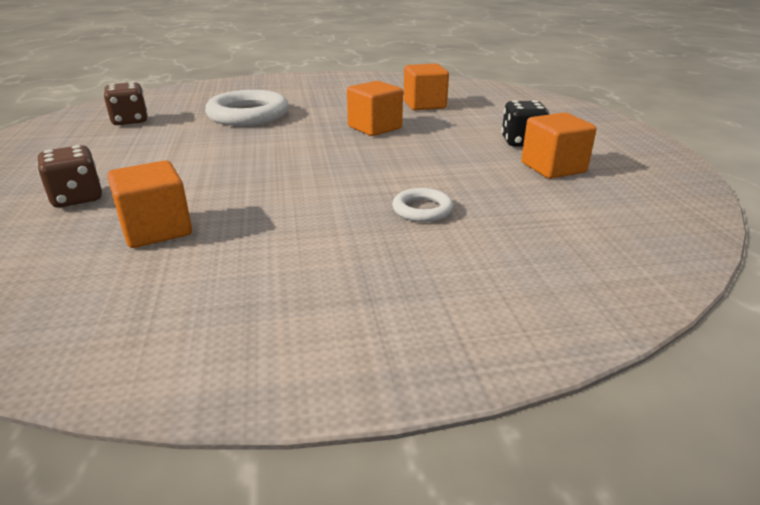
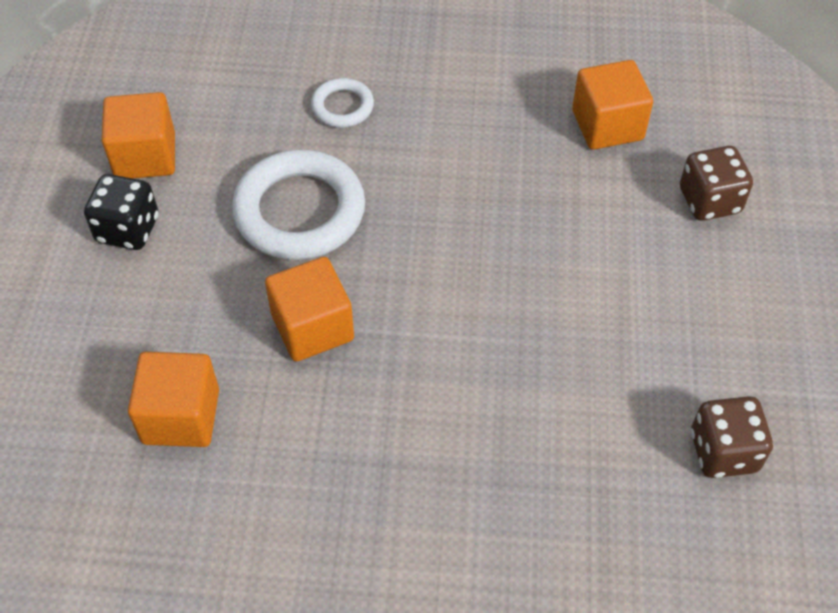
camera: 165 degrees left, 25 degrees up
white ring [205,90,289,126] -> white ring moved to [232,149,365,260]

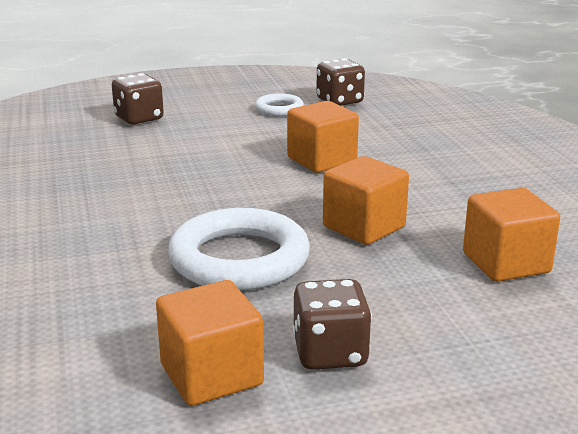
camera: 110 degrees left, 30 degrees down
black dice [84,174,158,250] -> brown dice [293,279,372,370]
white ring [311,78,374,128] -> white ring moved to [255,93,304,116]
orange cube [572,60,653,150] -> orange cube moved to [287,101,359,173]

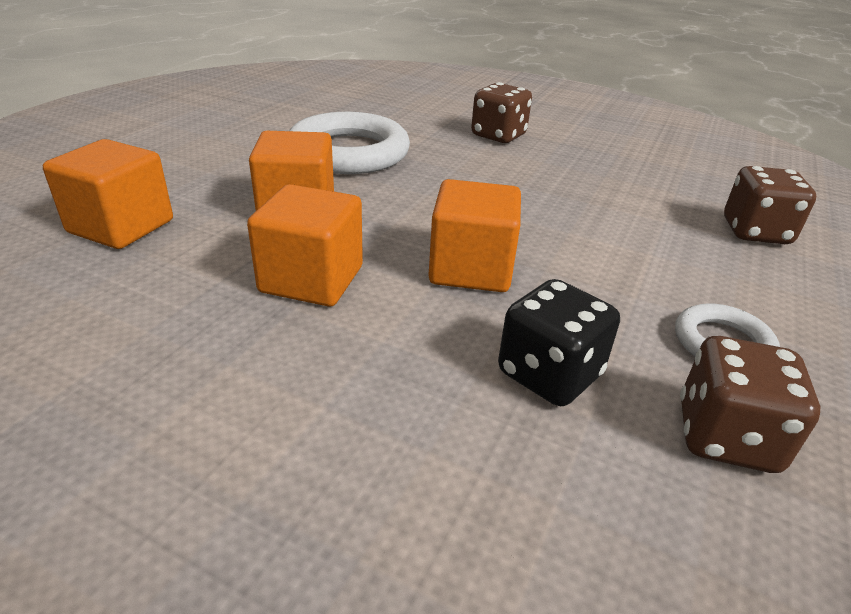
camera: 130 degrees right, 10 degrees up
orange cube [156,280,264,406] -> orange cube moved to [247,184,363,307]
brown dice [293,279,372,370] -> brown dice moved to [471,82,532,143]
none -> black dice [498,279,620,406]

